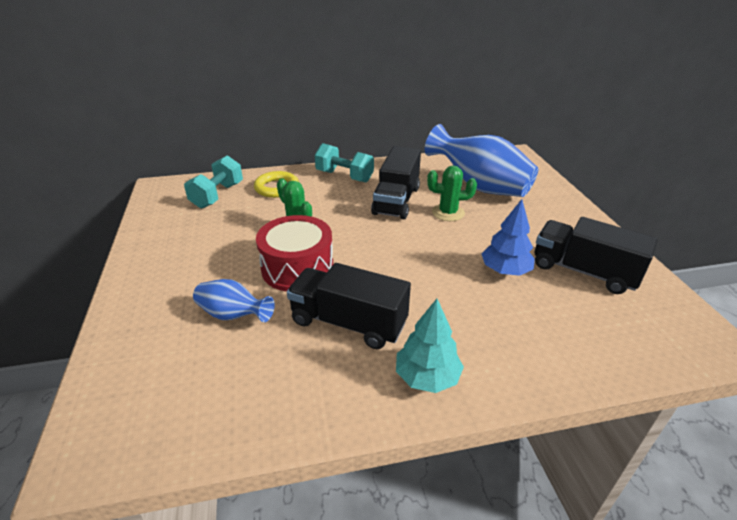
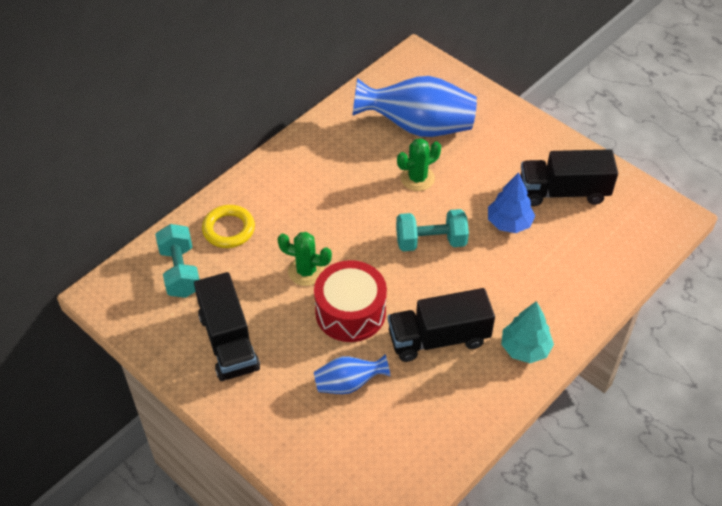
camera: 35 degrees left, 15 degrees up
turquoise dumbbell [315,143,374,182] -> turquoise dumbbell moved to [396,209,469,251]
black truck [371,146,421,219] -> black truck moved to [194,272,260,381]

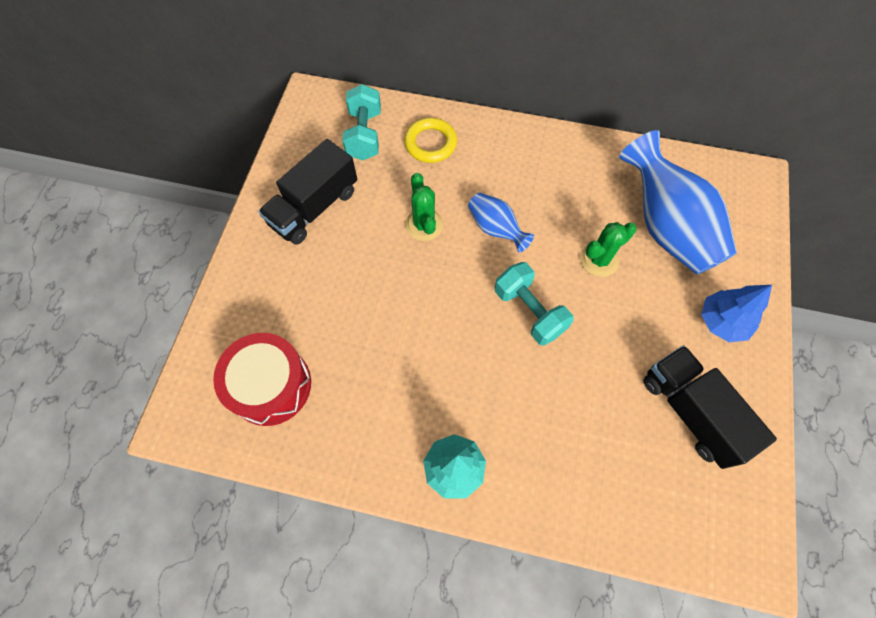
camera: 60 degrees right, 15 degrees up
turquoise dumbbell [155,224,199,298] -> turquoise dumbbell turned 45 degrees counterclockwise [342,84,381,161]
red drum [314,260,387,342] -> red drum moved to [213,333,311,426]
blue vase [314,354,391,394] -> blue vase moved to [468,193,534,253]
black truck [388,288,495,362] -> none
green cactus [397,138,441,191] -> green cactus turned 60 degrees counterclockwise [580,222,636,277]
blue tree [488,172,535,233] -> blue tree moved to [701,285,772,342]

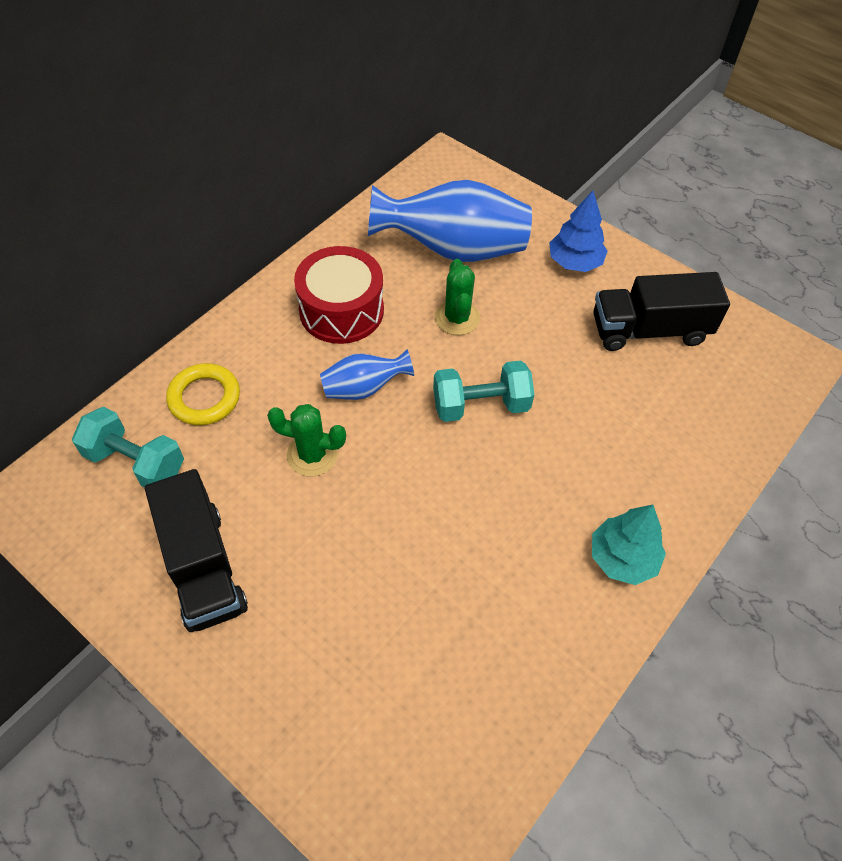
camera: 65 degrees left, 10 degrees down
red drum [213,333,311,426] -> red drum moved to [294,246,384,344]

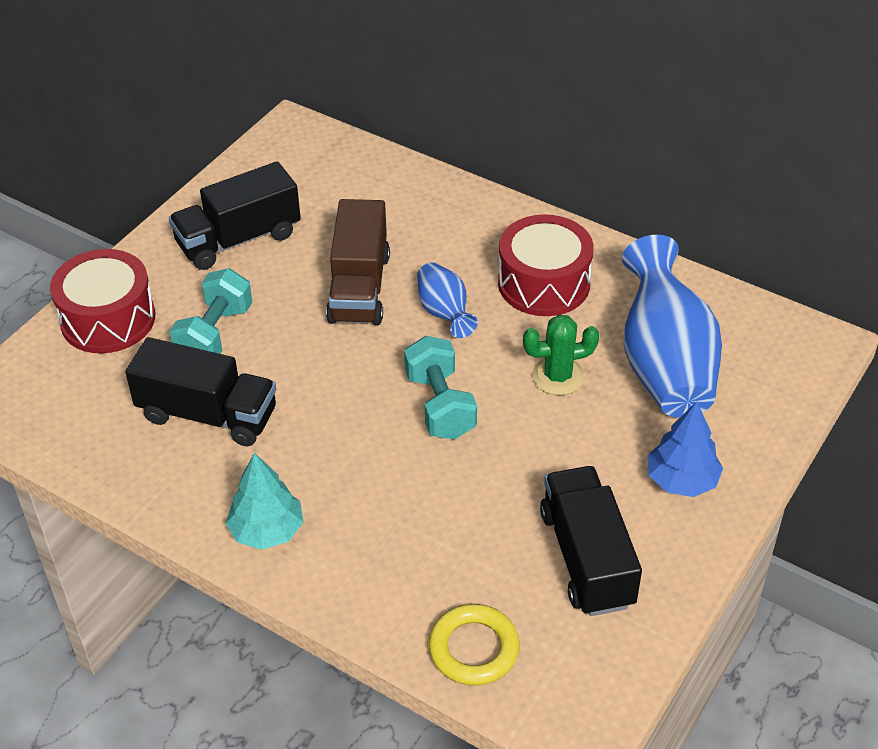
camera: 85 degrees right, 10 degrees down
turquoise dumbbell [72,407,184,488] -> turquoise dumbbell moved to [169,268,253,354]
yellow ring [166,363,240,425] -> yellow ring moved to [428,604,520,686]
green cactus [267,404,346,477] -> brown truck [326,199,390,325]
none -> red drum [50,249,155,353]
none -> black truck [125,337,276,446]

